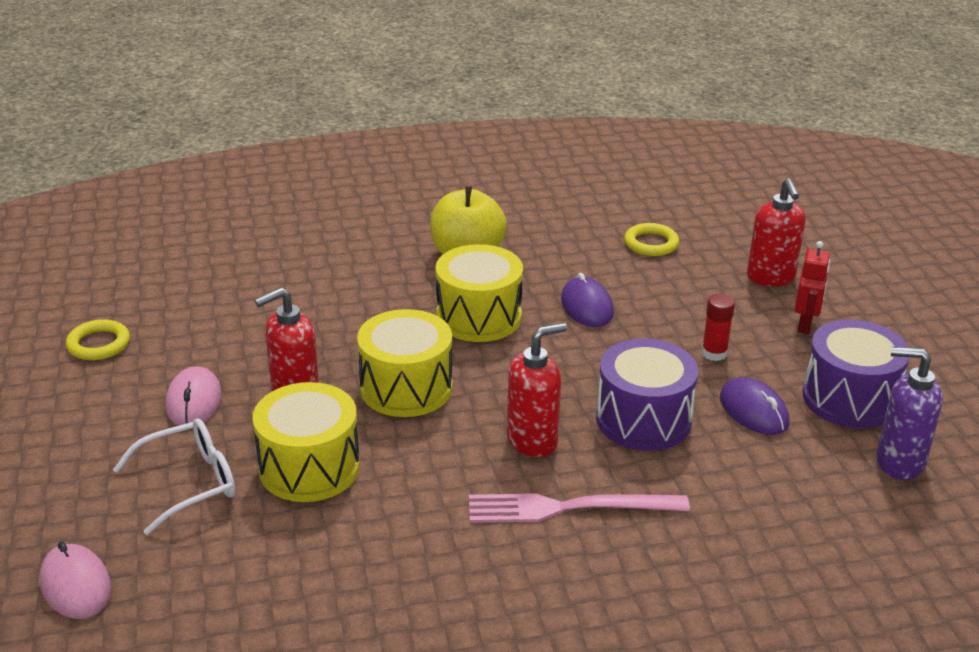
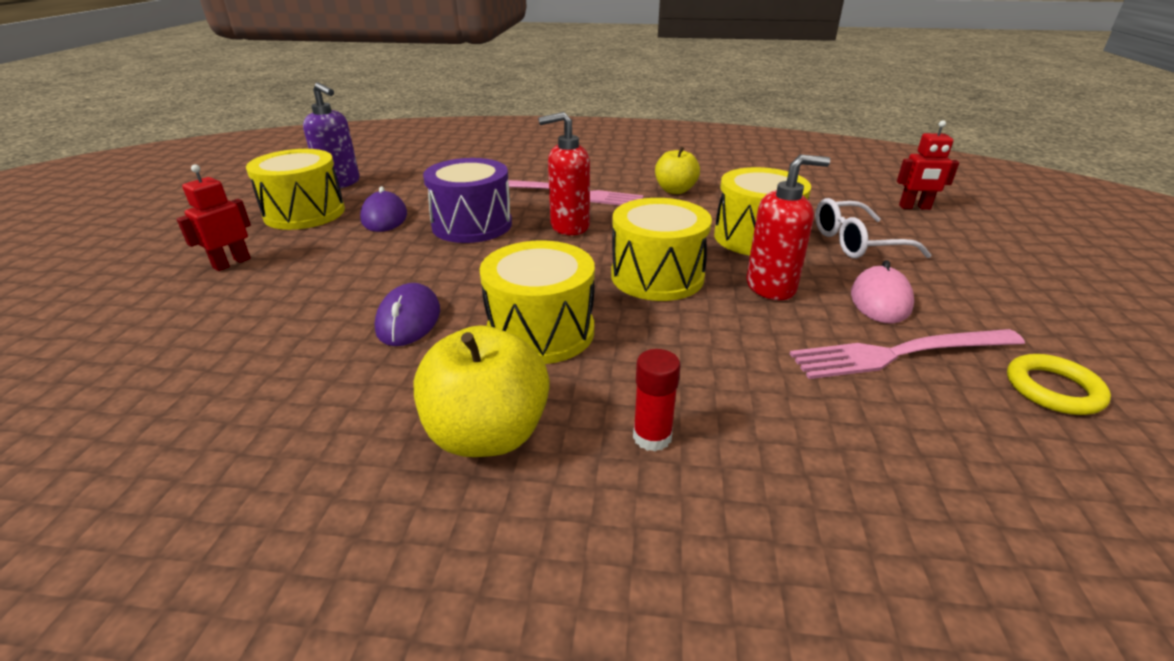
camera: 160 degrees left, 0 degrees up
pink mouse [40,541,111,619] -> red robot [897,120,959,210]
yellow ring [624,223,679,256] -> none
red glue stick [702,294,735,361] -> red glue stick moved to [633,349,680,451]
red soap dispenser [747,178,806,286] -> none
purple drum [802,320,910,428] -> yellow drum [246,149,345,230]
none -> yellow apple [655,147,700,194]
none -> pink fork [790,329,1025,379]

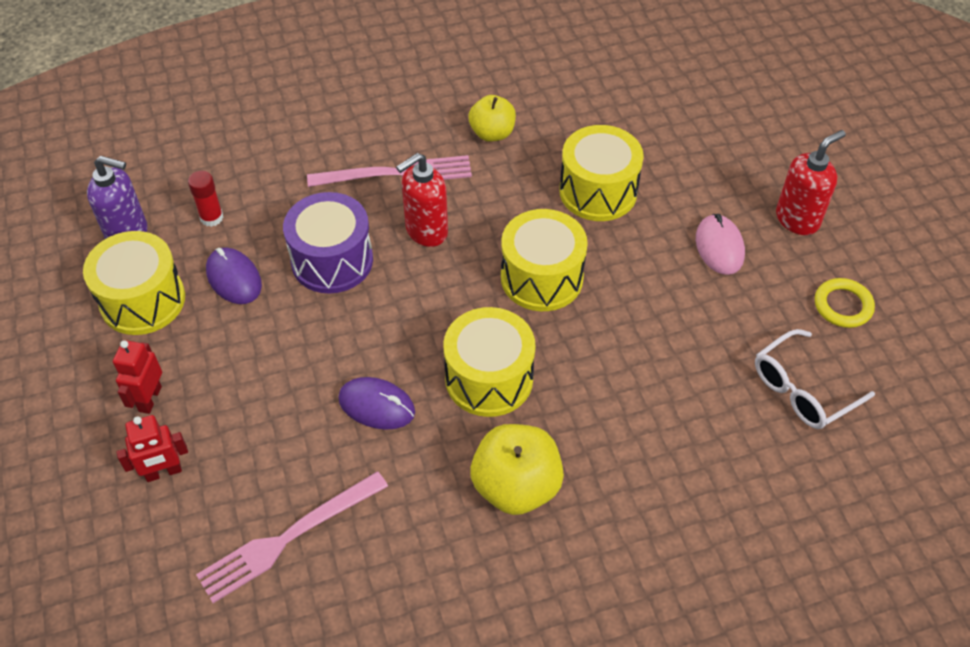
camera: 25 degrees left, 20 degrees up
purple mouse [375,283,440,346] -> purple mouse turned 45 degrees counterclockwise [339,377,415,430]
red glue stick [633,349,680,451] -> red glue stick moved to [188,171,224,227]
red soap dispenser [746,154,830,300] -> red soap dispenser moved to [776,130,846,235]
pink fork [790,329,1025,379] -> pink fork moved to [196,471,388,603]
white glasses [815,198,931,259] -> white glasses moved to [755,329,875,429]
red robot [897,120,959,210] -> red robot moved to [116,415,188,482]

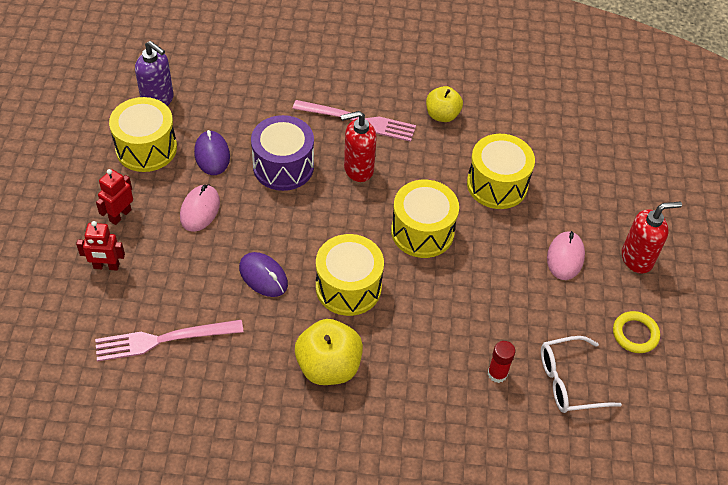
camera: 20 degrees right, 0 degrees up
red glue stick [188,171,224,227] -> red glue stick moved to [488,341,515,383]
none -> pink mouse [180,184,220,232]

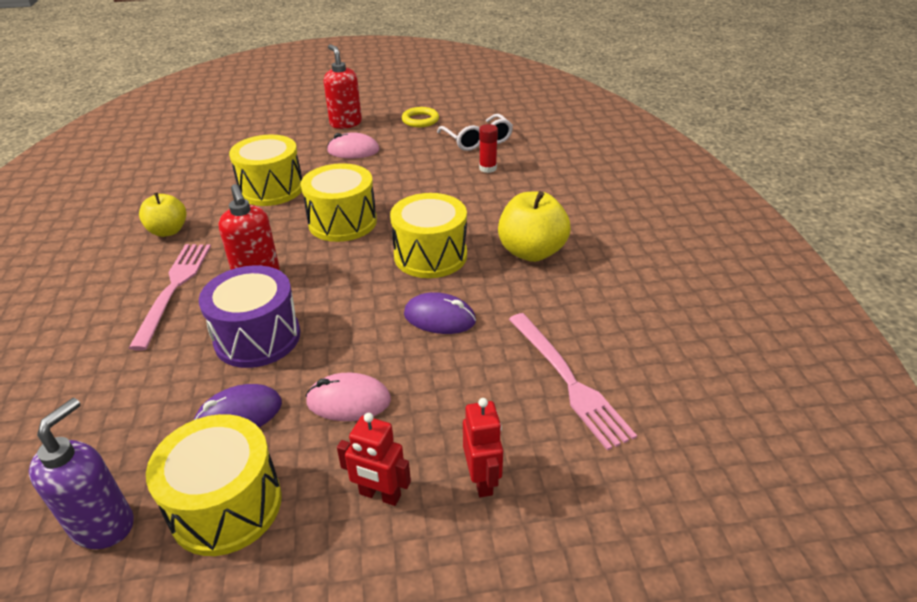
camera: 100 degrees left, 15 degrees down
purple mouse [239,252,288,297] -> purple mouse turned 75 degrees clockwise [404,292,476,334]

